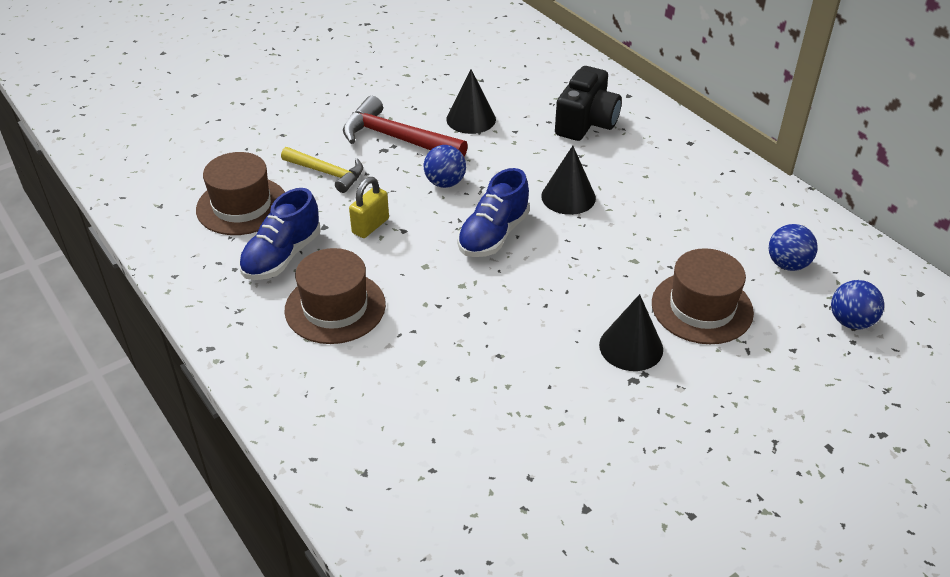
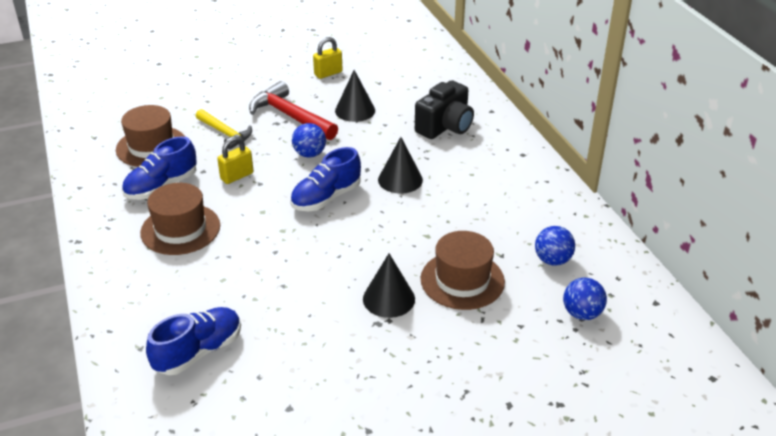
camera: 15 degrees right, 5 degrees down
none -> blue shoe [146,307,241,375]
none -> yellow padlock [313,37,343,79]

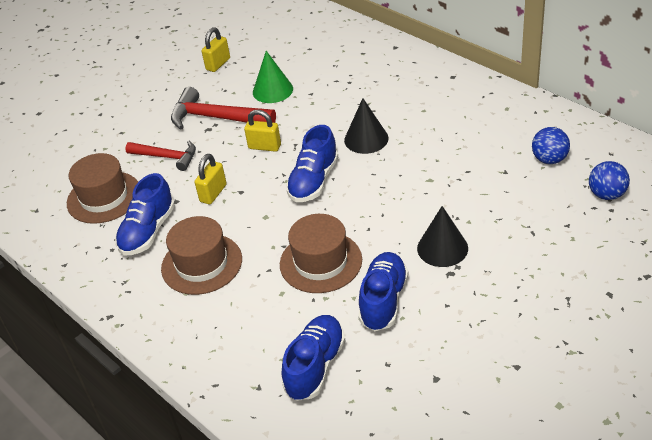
camera: 20 degrees left, 5 degrees up
yellow hammer [196,109,252,149] -> red hammer [125,141,196,171]
blue ball [292,123,326,158] -> yellow padlock [244,110,281,152]
black cone [335,70,375,122] -> green cone [253,51,293,103]
black camera [415,80,474,139] -> none
brown hat [420,231,505,310] -> brown hat moved to [280,214,362,293]
none -> blue shoe [358,252,408,331]

